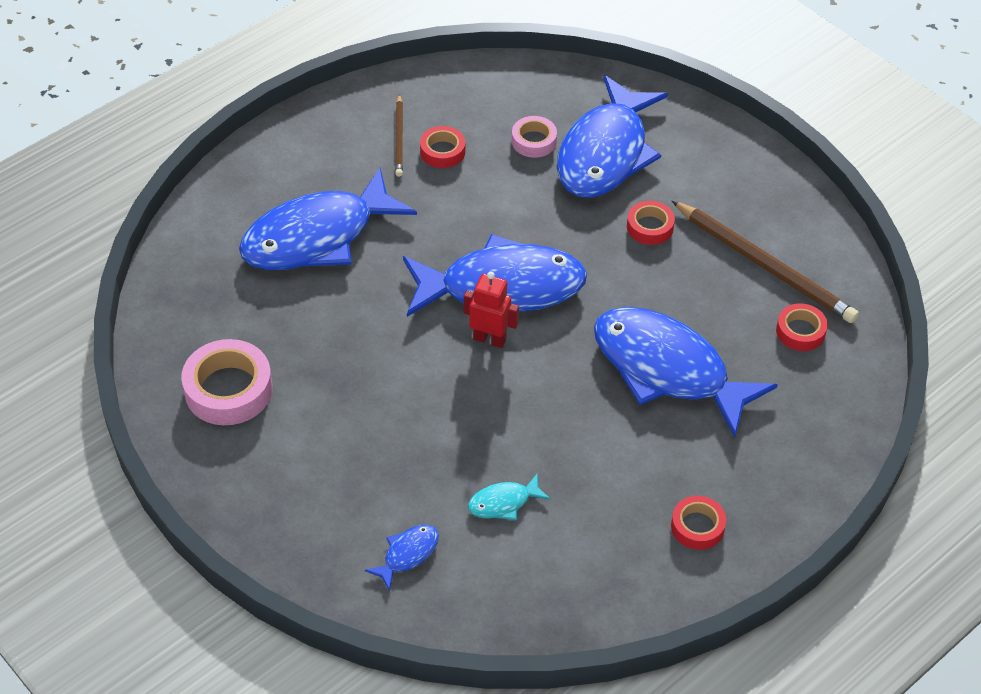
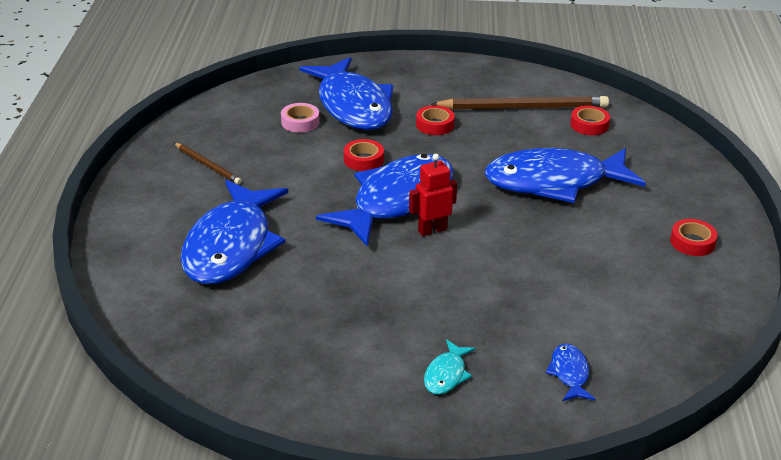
camera: 45 degrees left, 15 degrees down
pink tape [181,339,273,425] -> none
red tape [420,126,465,168] -> red tape moved to [344,139,384,171]
turquoise fish [468,473,550,520] -> turquoise fish moved to [424,339,476,395]

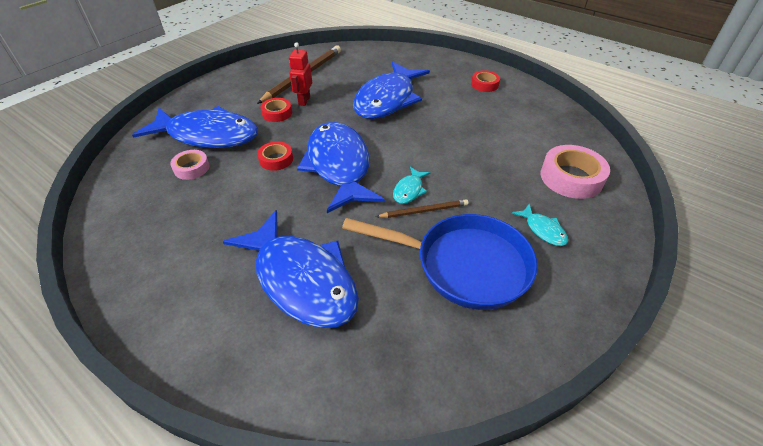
camera: 55 degrees left, 10 degrees up
brown pencil [174,143,242,184] -> brown pencil moved to [376,199,469,218]
red robot [409,154,457,236] -> red robot moved to [289,42,312,106]
blue fish [546,344,595,401] -> pink tape [541,145,610,199]
red tape [570,106,610,135] -> none
none -> blue pan [342,214,538,310]
none -> turquoise fish [393,167,430,204]

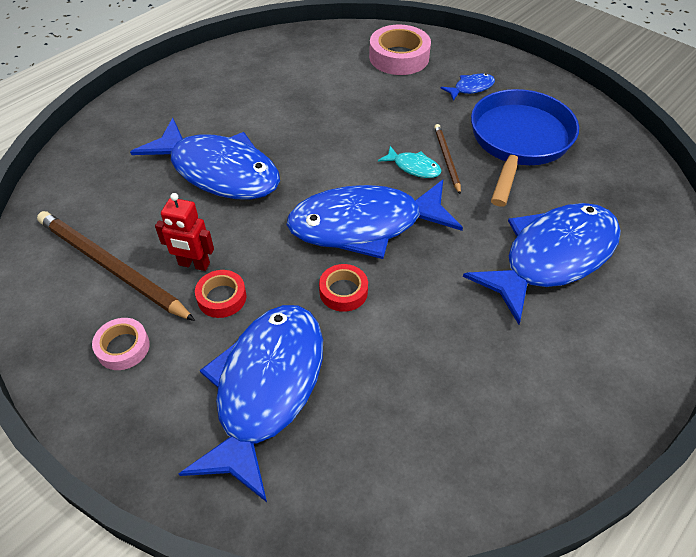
camera: 85 degrees left, 5 degrees up
pink tape [170,150,209,180] -> pink tape moved to [92,318,150,370]
red tape [471,70,500,92] -> none
turquoise fish [512,204,568,246] -> blue fish [441,74,495,101]

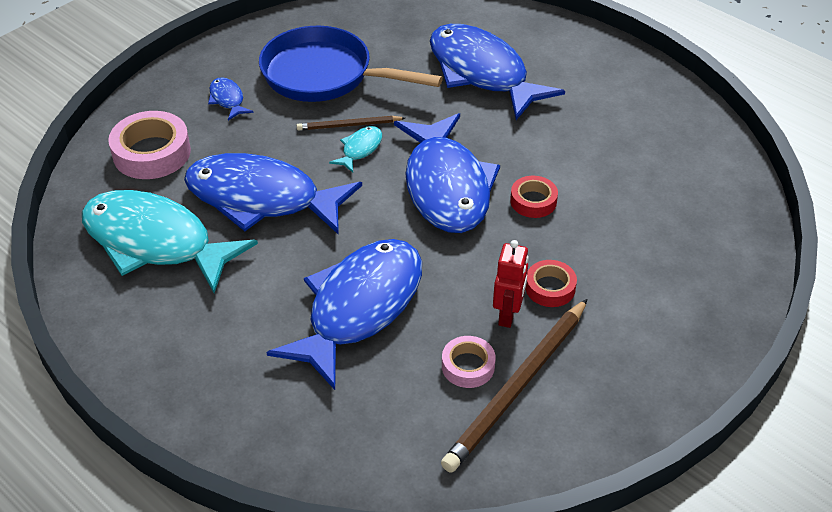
camera: 90 degrees left, 5 degrees down
pink tape [92,318,150,370] -> pink tape moved to [442,336,496,388]
blue fish [179,305,323,502] -> blue fish moved to [184,153,362,235]
none -> turquoise fish [82,190,258,293]

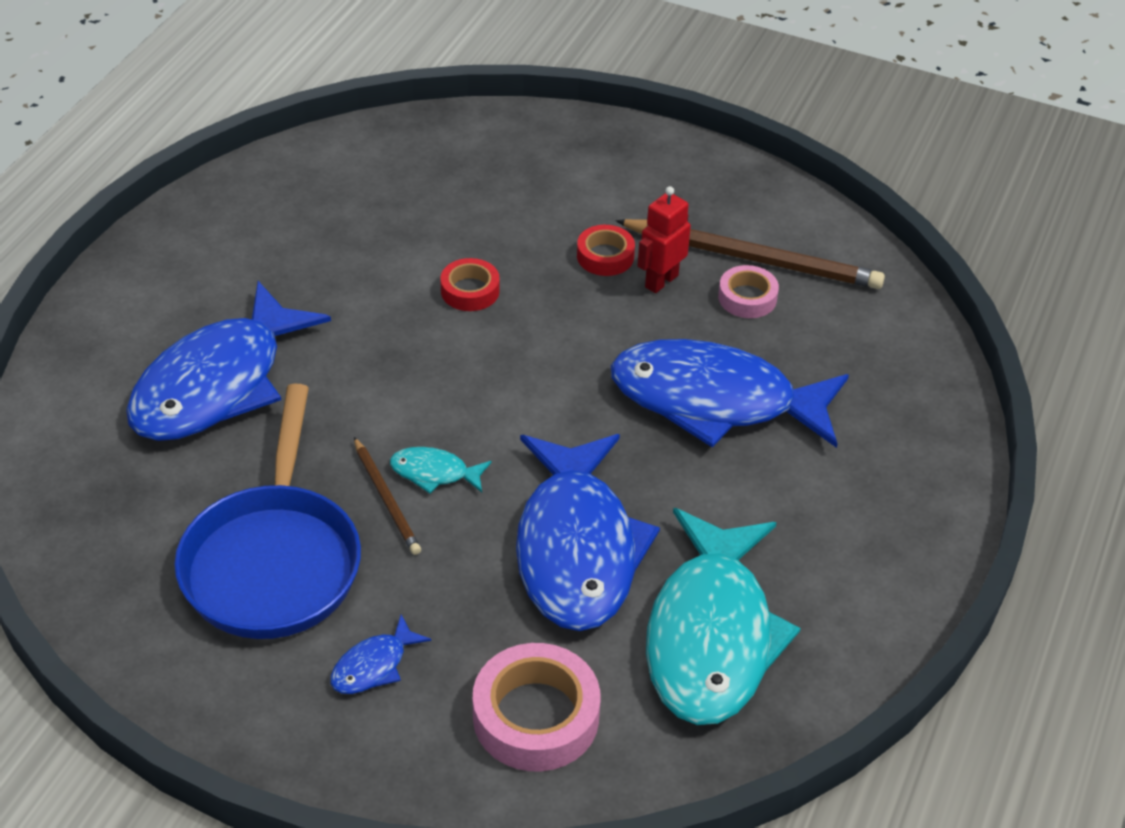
camera: 110 degrees left, 0 degrees up
blue fish [394,113,500,233] -> none
red robot [493,240,529,328] -> red robot turned 45 degrees counterclockwise [637,186,691,293]

